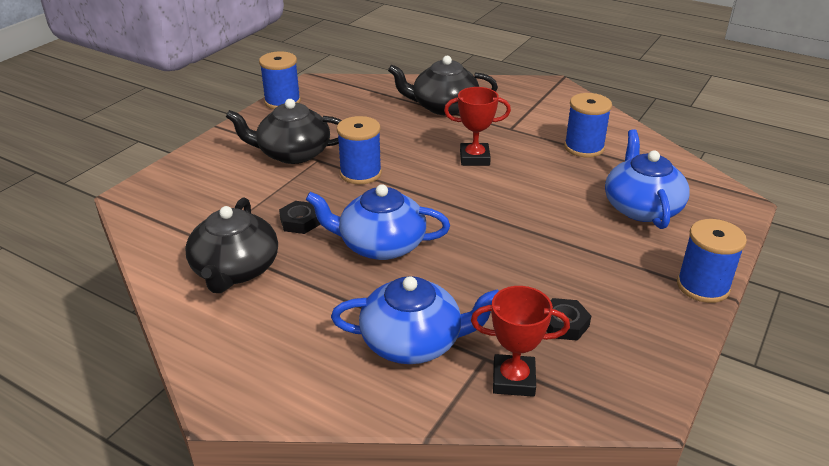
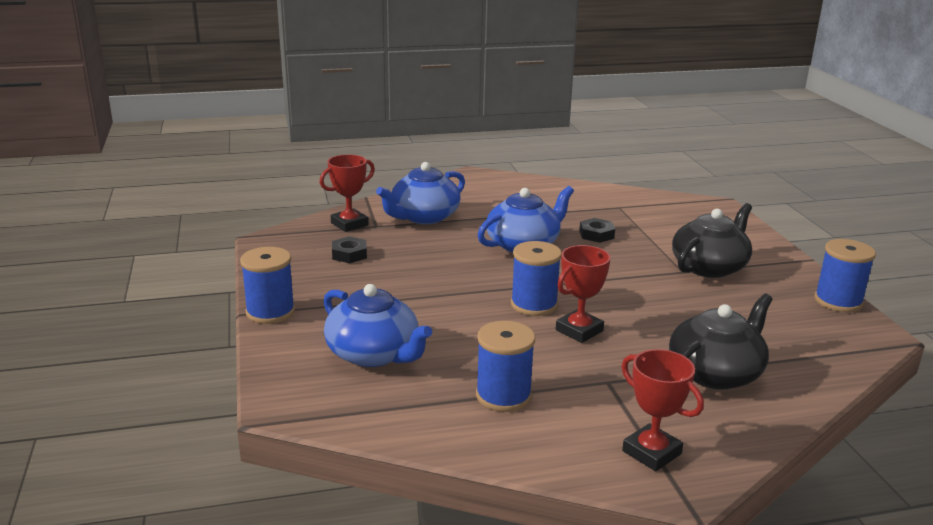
camera: 135 degrees right, 10 degrees down
black teapot [185,197,278,293] -> none
blue spool [337,116,382,184] -> blue spool moved to [511,241,562,316]
none -> red trophy [621,349,704,471]

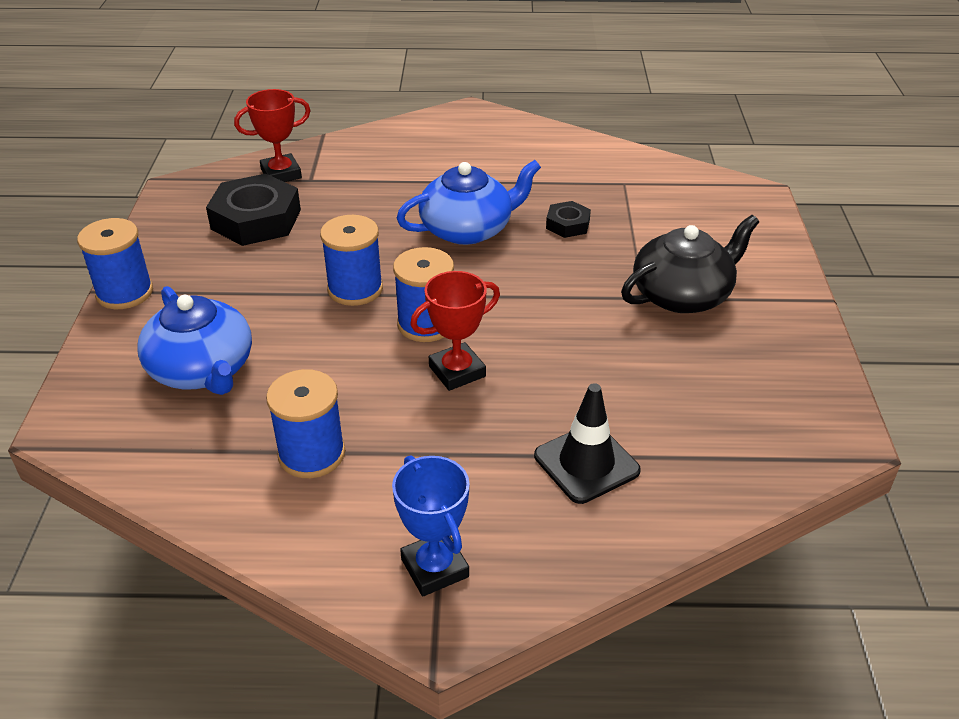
camera: 15 degrees right, 15 degrees up
black nut [332,236,367,263] -> black nut [206,174,301,246], size x1.95
blue teapot [376,162,465,224] -> none
red trophy [621,349,704,471] -> blue trophy [392,455,470,596]
black teapot [669,294,773,390] -> black traffic cone [534,383,641,504]
blue spool [814,239,876,312] -> blue spool moved to [320,215,383,306]

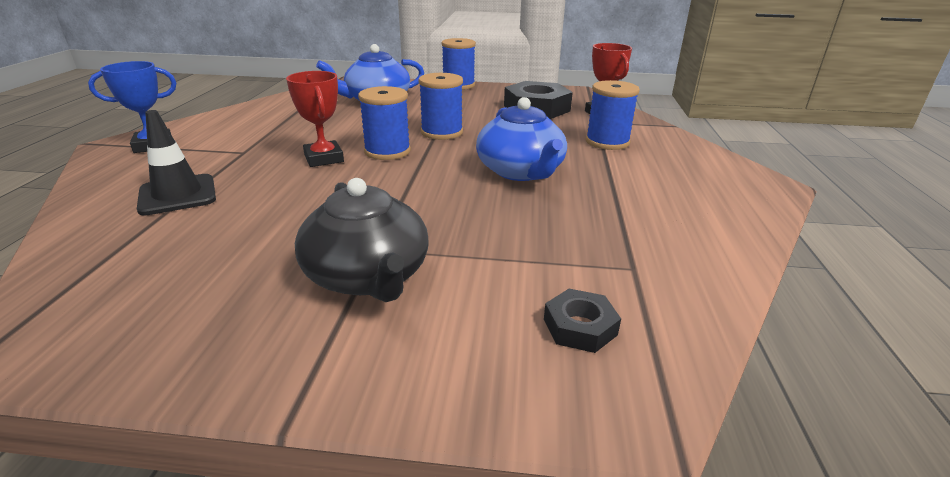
camera: 95 degrees right, 10 degrees down
blue spool [266,369,345,478] -> blue spool moved to [586,80,640,150]
black nut [546,201,591,238] -> black nut moved to [544,289,621,353]

